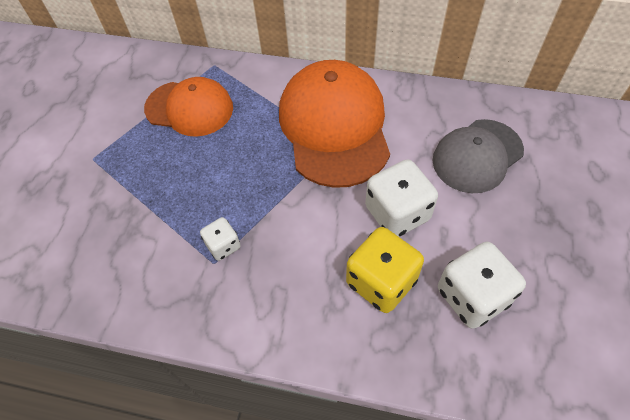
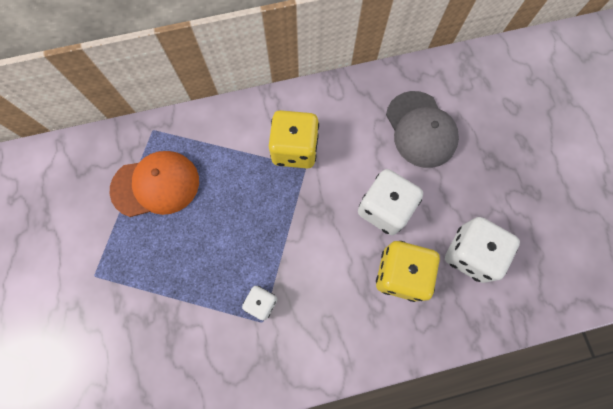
camera: 30 degrees left, 15 degrees up
orange cap [279,60,390,188] -> yellow dice [269,110,319,168]
grey cap [433,119,524,193] -> grey cap turned 45 degrees counterclockwise [386,91,459,168]

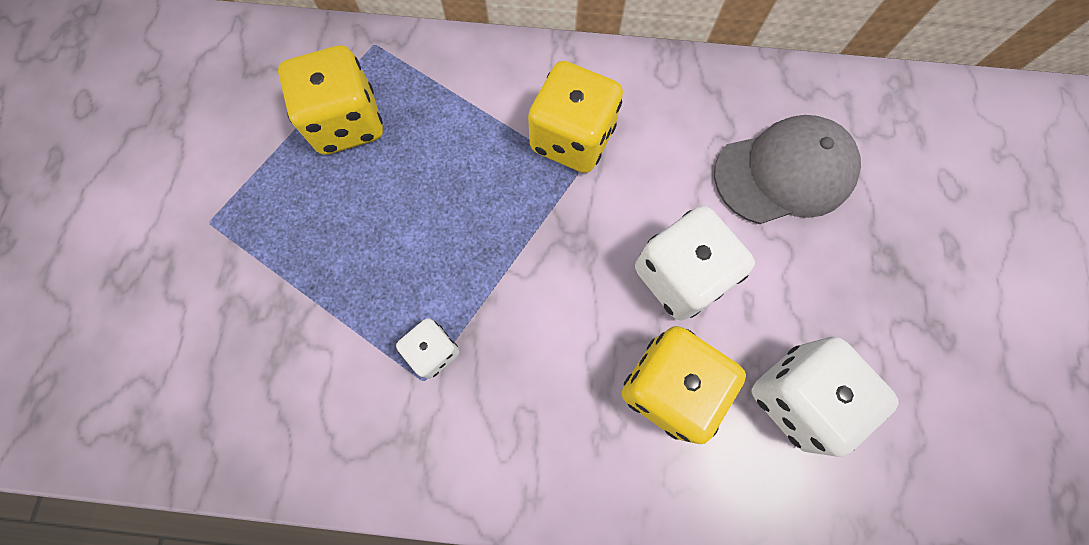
camera: 20 degrees right, 0 degrees up
orange cap [110,151,199,217] -> yellow dice [278,45,383,155]
grey cap [386,91,459,168] -> grey cap turned 105 degrees counterclockwise [714,115,861,224]

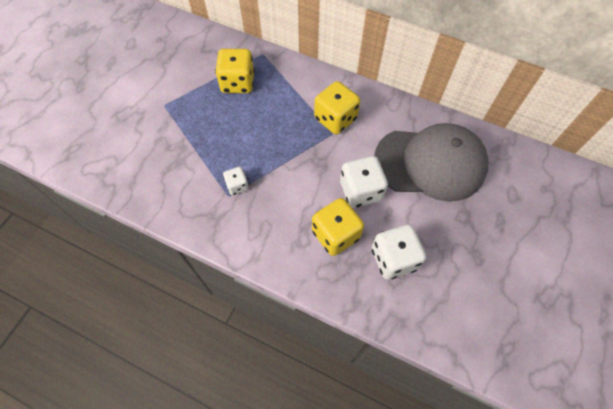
camera: 20 degrees right, 10 degrees down
grey cap [714,115,861,224] -> grey cap [374,123,488,202], size x1.56

